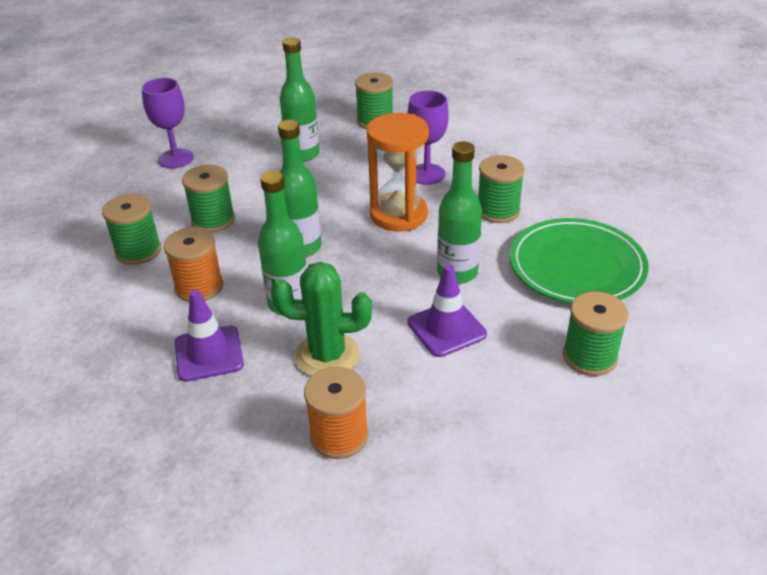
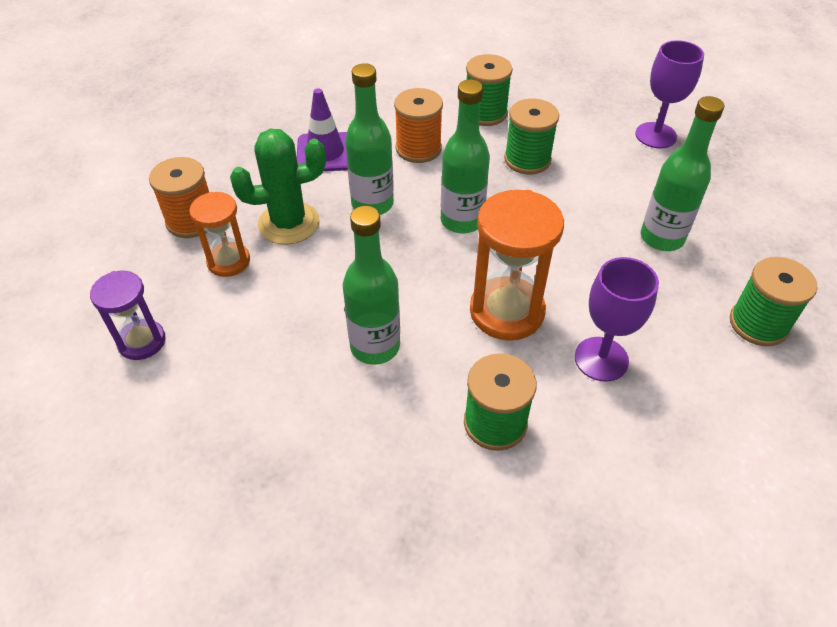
camera: 100 degrees right, 10 degrees up
green cactus [271,262,372,376] -> green cactus turned 60 degrees clockwise [230,129,326,245]
purple traffic cone [407,265,487,357] -> none
green plate [510,218,649,304] -> none
green spool [563,291,629,376] -> none
none -> purple hourglass [90,271,165,360]
none -> orange hourglass [189,192,250,277]

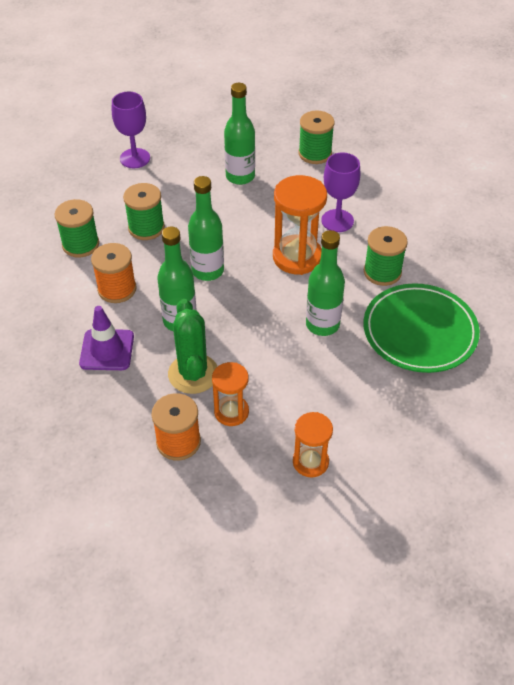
camera: 85 degrees left, 0 degrees up
purple hourglass [90,271,165,360] -> orange hourglass [293,412,333,477]
none -> green plate [364,283,480,373]

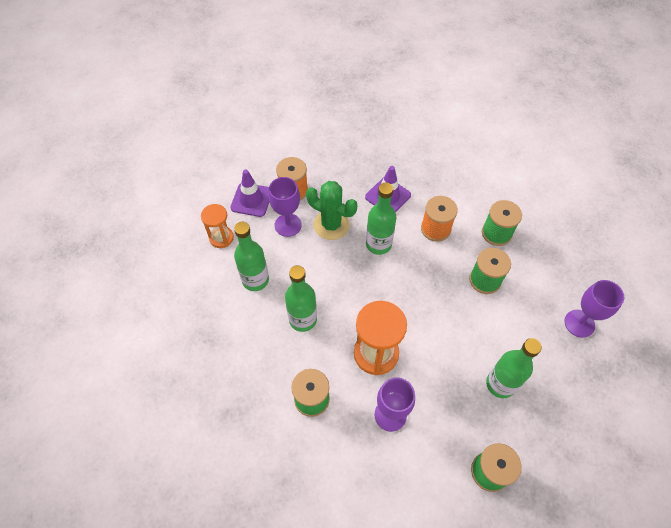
camera: 130 degrees right, 10 degrees up
green bottle [188,176,224,281] -> green bottle moved to [234,222,269,291]
orange hourglass [212,362,249,426] -> purple goblet [269,177,302,237]
green plate [364,283,480,373] -> none
none -> purple traffic cone [230,170,269,217]

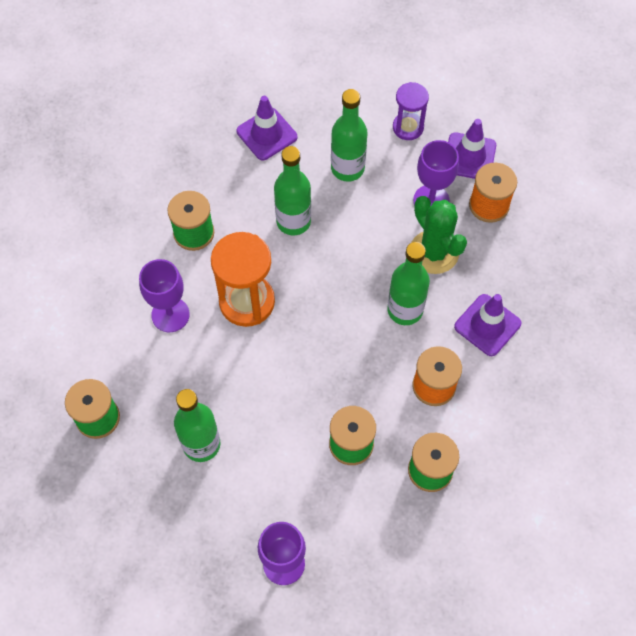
camera: 90 degrees right, 5 degrees up
orange hourglass [201,204,234,248] -> purple hourglass [393,82,429,140]
green cactus [306,181,357,240] -> green cactus turned 60 degrees counterclockwise [411,196,467,274]
none -> purple traffic cone [236,96,297,161]

